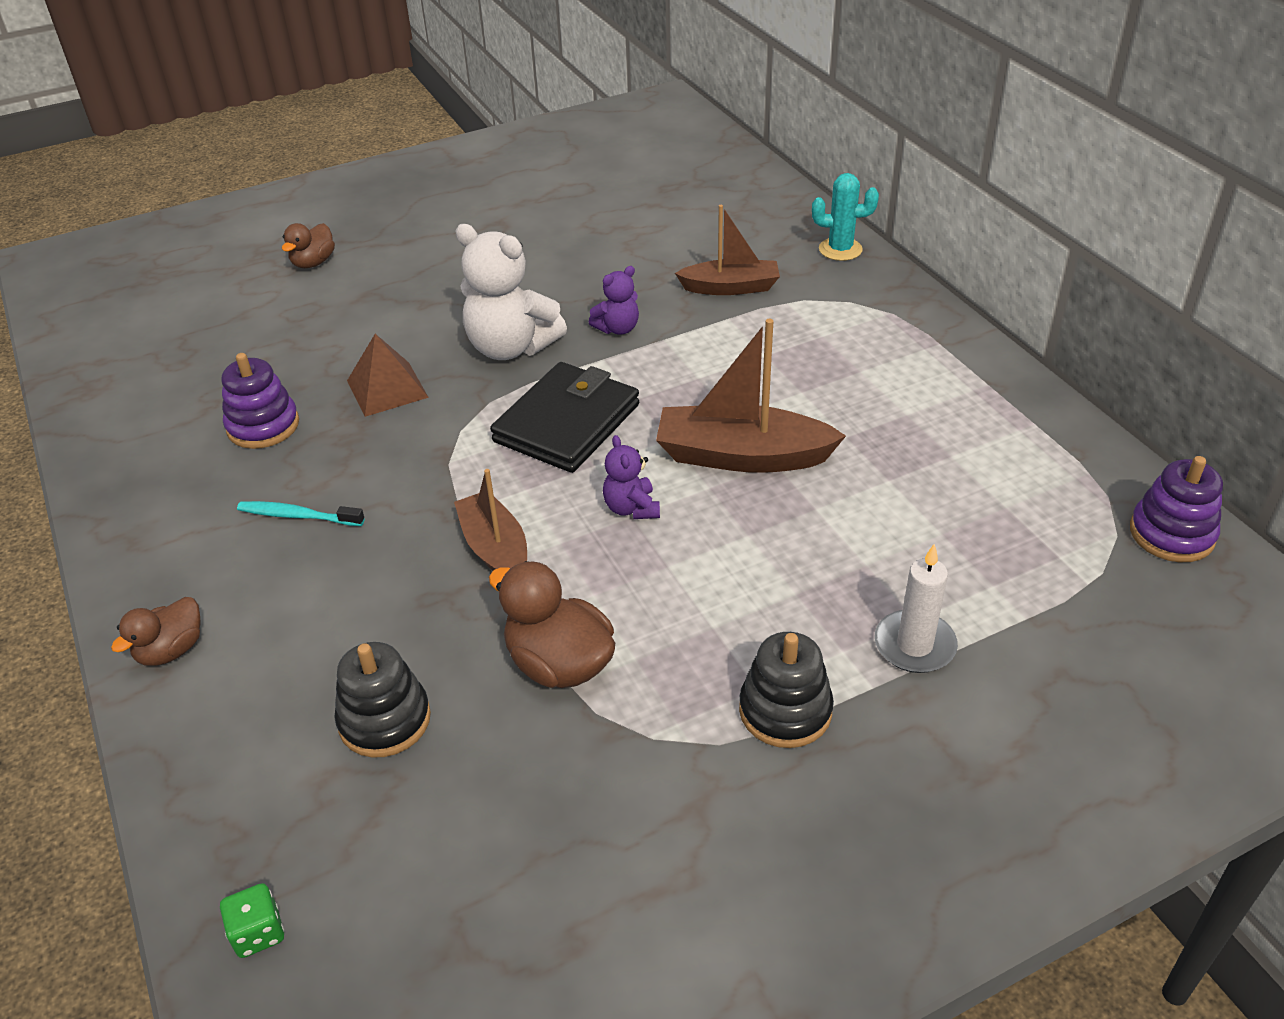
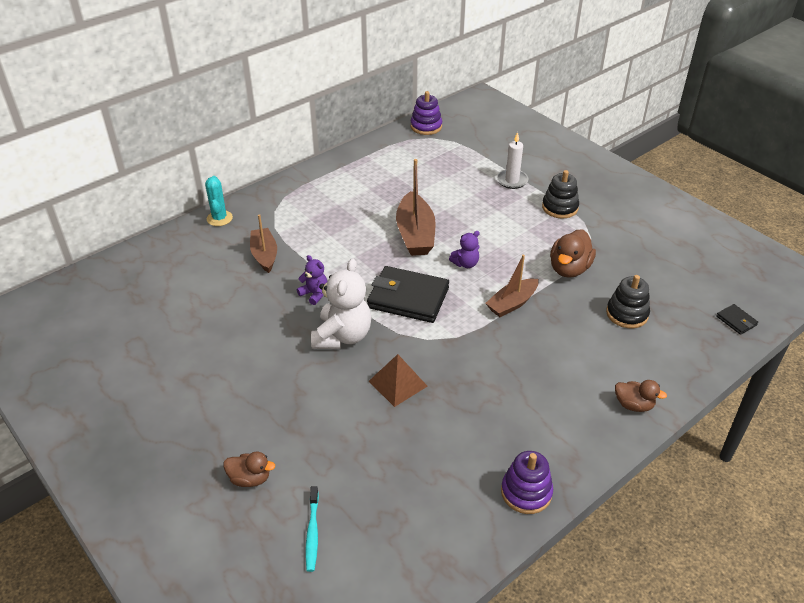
camera: 105 degrees left, 0 degrees up
green dice [220,883,284,958] -> black wallet [716,304,758,335]
purple stacking toy [221,353,299,449] -> purple stacking toy moved to [501,451,553,514]
turquoise toothbrush [237,501,365,526] -> turquoise toothbrush moved to [306,486,319,572]

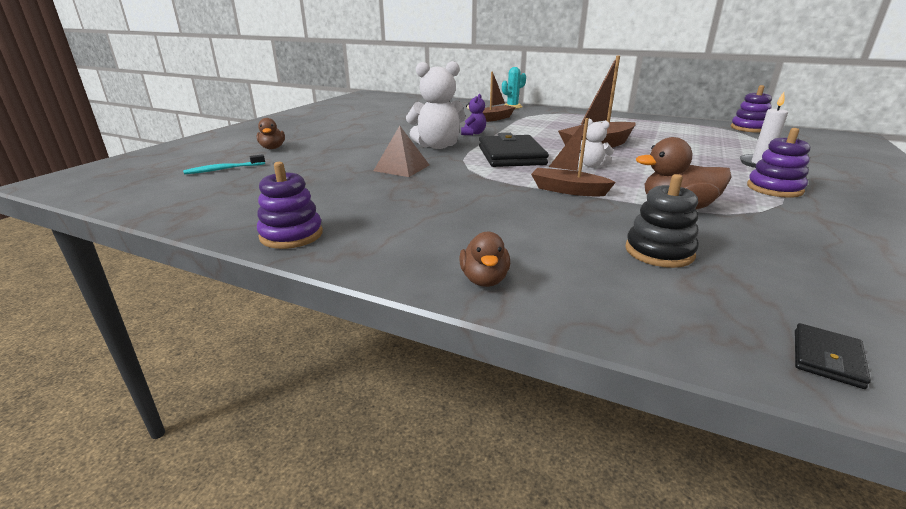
camera: 65 degrees right, 15 degrees down
purple teddy bear [449,231,480,268] -> white teddy bear [580,119,614,168]
black stacking toy [542,170,579,219] -> purple stacking toy [747,128,810,198]

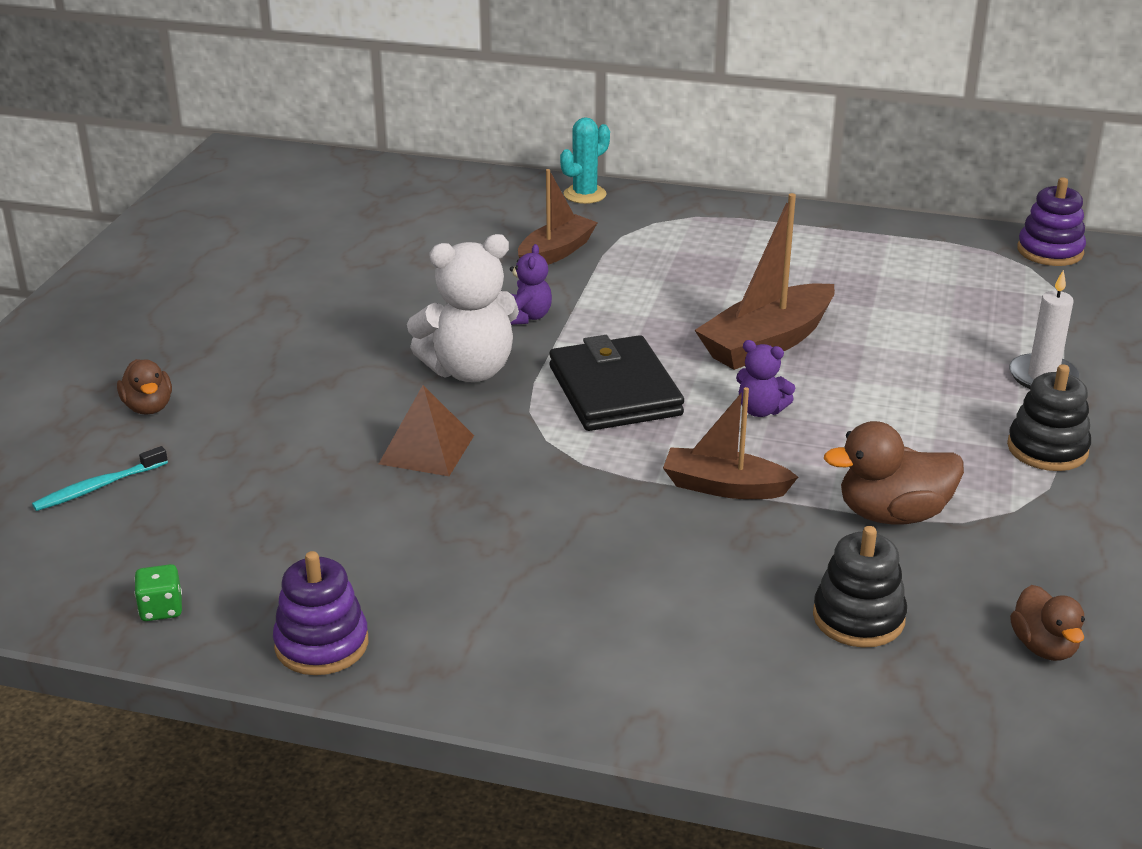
camera: 10 degrees left, 5 degrees up
brown duck [459,232,510,287] -> brown duck moved to [1010,585,1085,661]
white teddy bear [580,119,614,168] -> purple teddy bear [736,340,795,417]
purple stacking toy [747,128,810,198] -> black stacking toy [1007,364,1091,471]
black wallet [795,323,871,389] -> none
none -> green dice [134,564,182,621]

